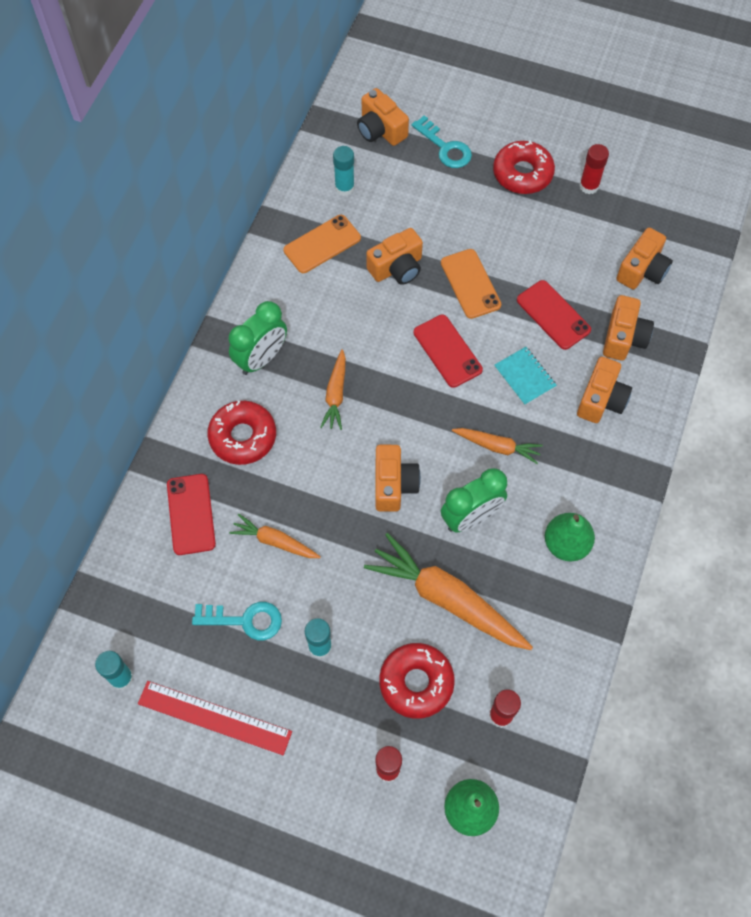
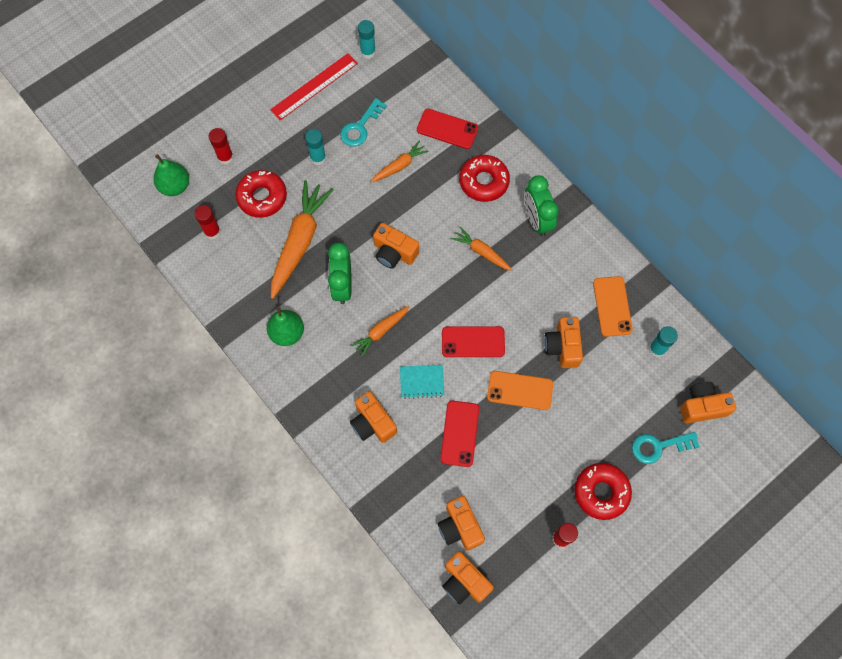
camera: 120 degrees right, 5 degrees up
orange carrot [364,533,533,650] -> orange carrot turned 45 degrees counterclockwise [271,180,334,299]
red phone [517,280,591,350] -> red phone turned 75 degrees counterclockwise [440,401,479,467]
orange camera [603,295,654,361] -> orange camera moved to [442,551,494,605]

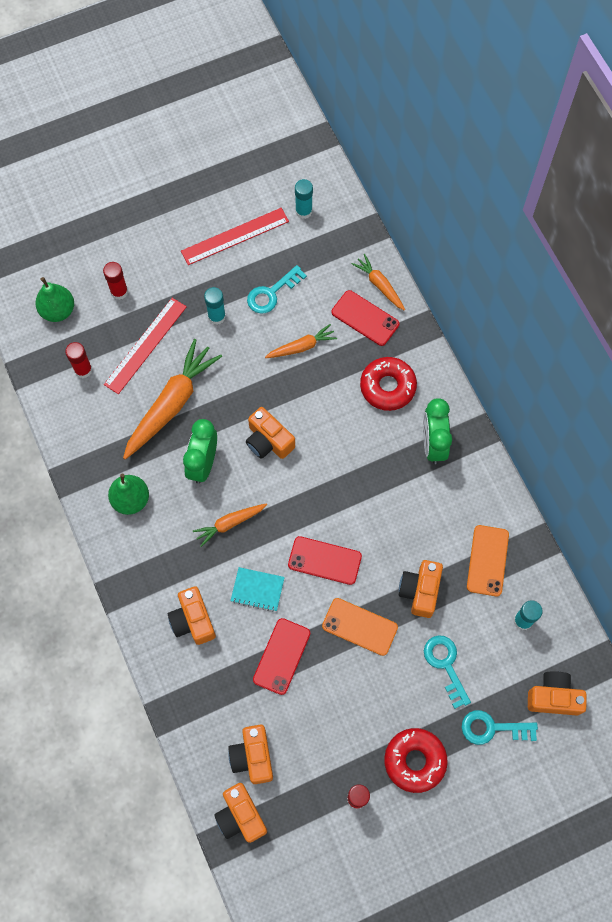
camera: 15 degrees right, 0 degrees up
red donut [235,170,287,218] -> red ruler [104,298,187,394]
orange carrot [451,226,512,271] -> orange carrot moved to [352,254,405,311]
none -> turquoise key [424,635,471,709]

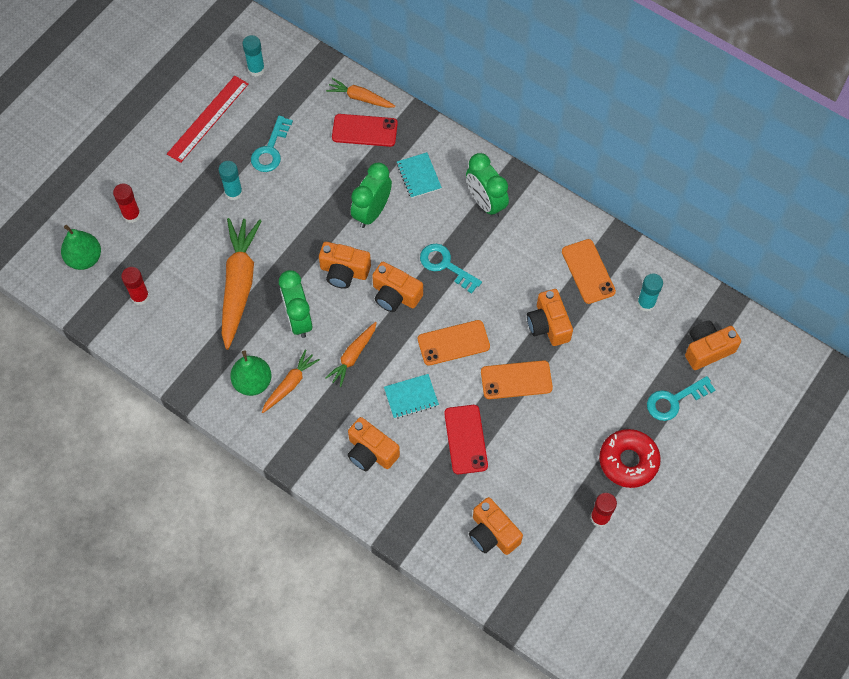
camera: 30 degrees left, 5 degrees down
red ruler [104,298,187,394] -> none
orange camera [214,783,267,843] -> orange camera moved to [372,262,423,312]
orange carrot [265,324,337,358] -> orange carrot moved to [262,349,320,413]
red phone [288,536,362,585] -> orange phone [418,320,490,366]
red donut [360,357,417,411] -> turquoise notebook [397,152,442,198]
turquoise key [424,635,471,709] -> turquoise key moved to [420,244,482,294]
none -> green clock [351,163,392,228]

